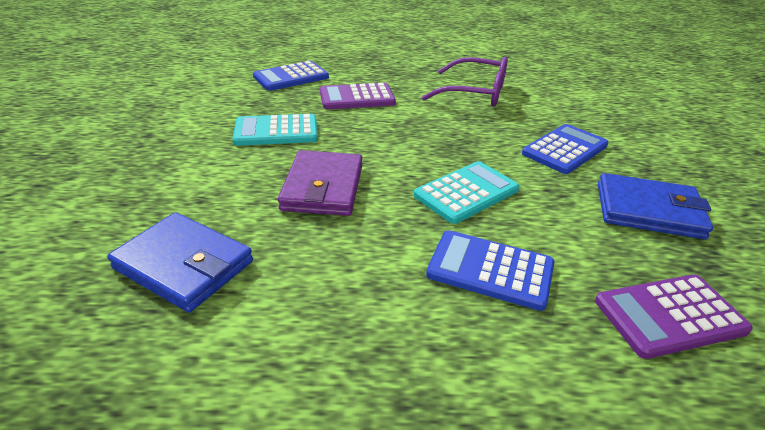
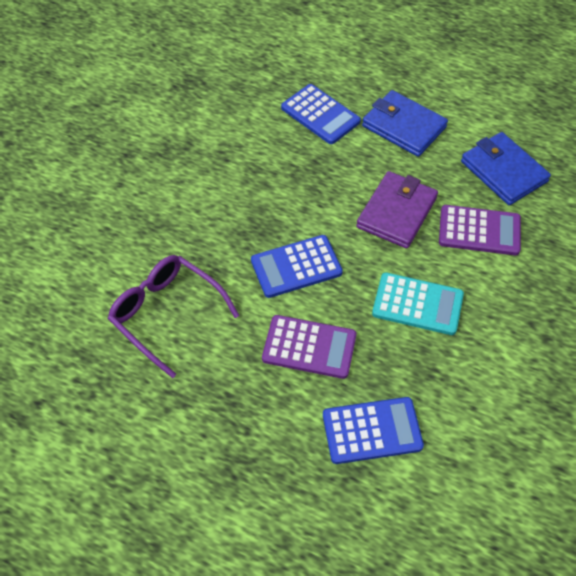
camera: 155 degrees left, 20 degrees up
turquoise calculator [414,161,519,224] -> none
blue calculator [522,124,609,174] -> blue calculator moved to [251,235,343,298]
purple calculator [595,275,753,359] -> purple calculator moved to [439,205,521,255]
blue wallet [598,173,713,239] -> blue wallet moved to [362,90,448,157]

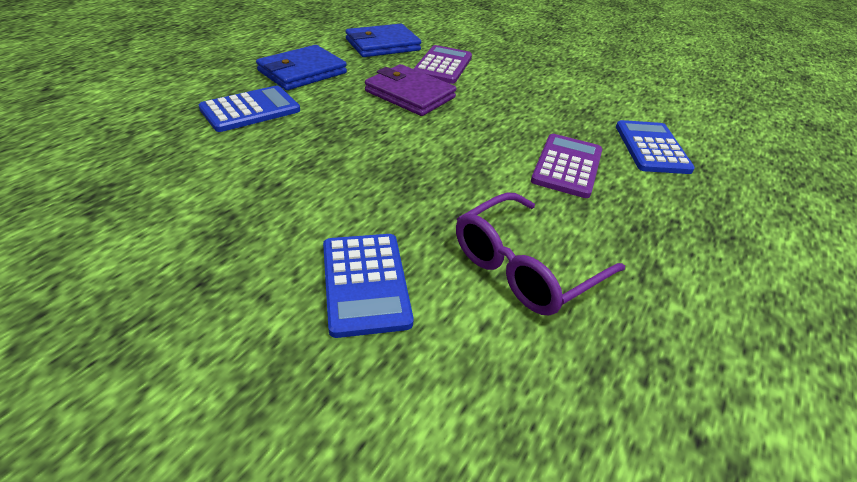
camera: 85 degrees left, 15 degrees down
blue calculator [251,235,343,298] -> blue calculator moved to [323,234,414,338]
turquoise calculator [372,272,464,335] -> none

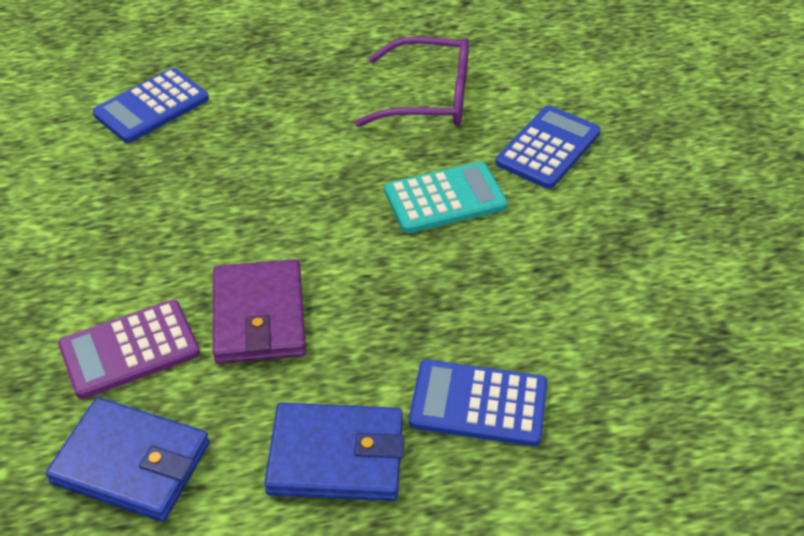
camera: 130 degrees left, 5 degrees up
purple calculator [531,134,602,198] -> none
none -> turquoise calculator [384,162,508,233]

